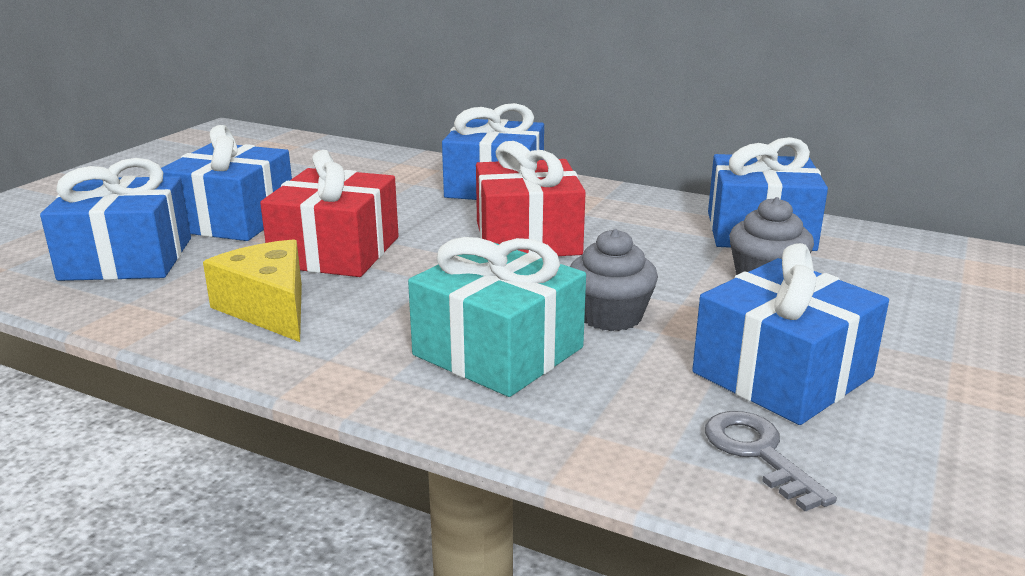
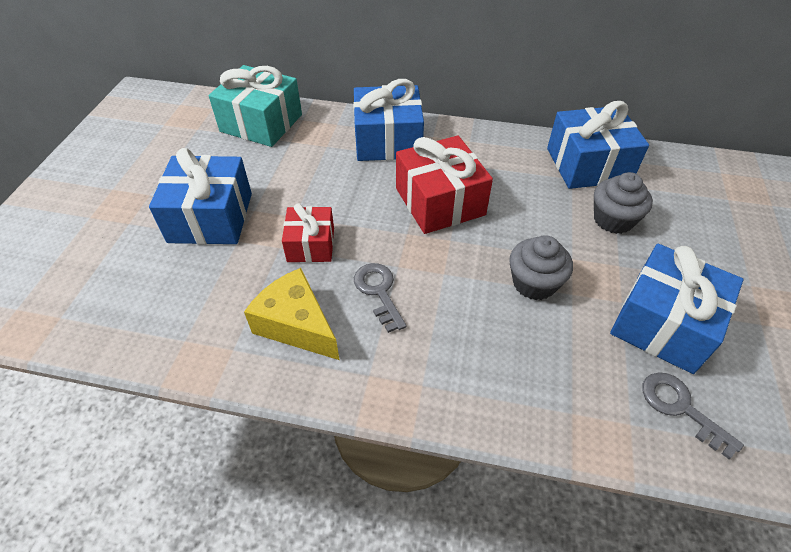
camera: 15 degrees left, 25 degrees up
blue gift [40,158,191,281] -> none
red gift [260,150,399,277] -> red gift [282,203,334,262], size x0.60
turquoise gift [408,237,586,397] -> turquoise gift moved to [209,65,302,147]
none -> grey key [354,263,406,333]

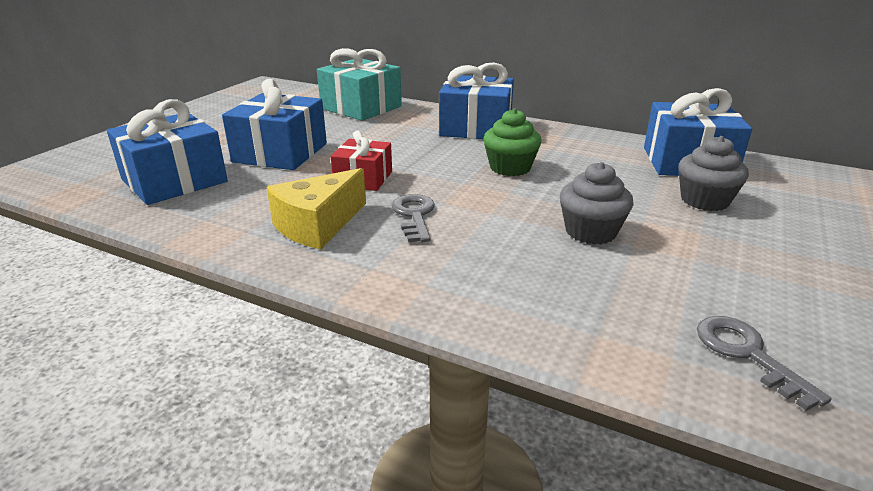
camera: 15 degrees right, 20 degrees down
yellow cheese [244,268,339,360] -> yellow cheese turned 105 degrees counterclockwise [266,168,366,249]
red gift [396,136,493,234] -> green cupcake [483,108,542,176]
blue gift [610,244,744,374] -> blue gift moved to [107,99,228,205]

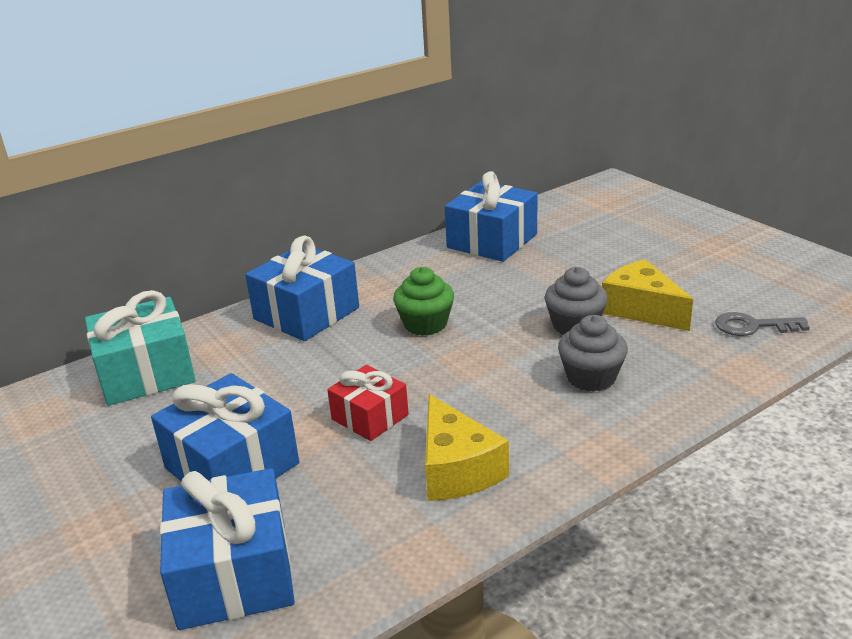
camera: 60 degrees left, 0 degrees up
grey key [391,194,435,242] -> none
grey cupcake [678,136,749,211] -> grey cupcake moved to [558,315,628,392]
none -> yellow cheese [602,259,693,331]

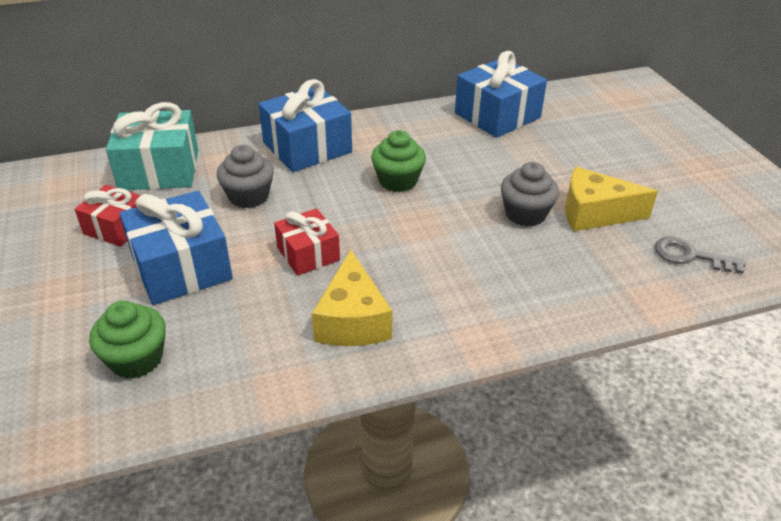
camera: 15 degrees right, 10 degrees up
blue gift [160,468,295,630] -> green cupcake [89,301,166,379]
grey cupcake [558,315,628,392] -> grey cupcake moved to [217,145,274,208]
yellow cheese [602,259,693,331] -> yellow cheese turned 60 degrees counterclockwise [565,167,658,231]
none -> red gift [75,185,141,247]

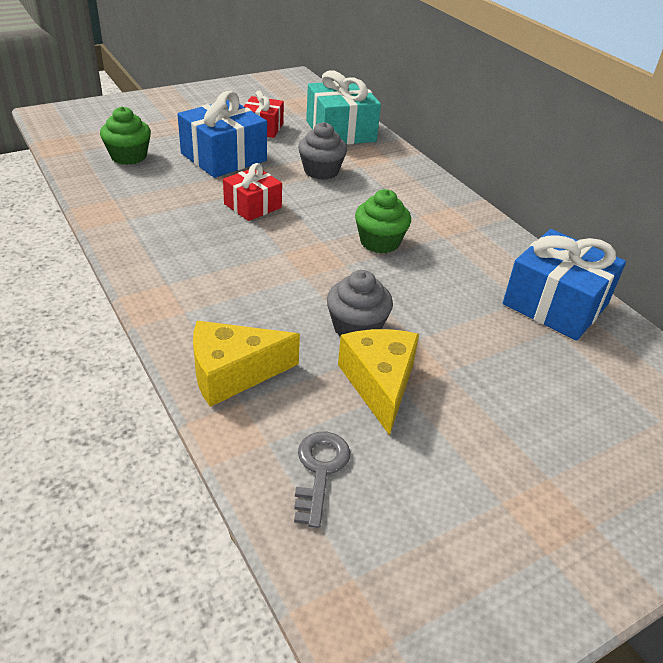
camera: 75 degrees right, 0 degrees up
blue gift [259,79,352,172] -> none
yellow cheese [312,250,392,346] -> yellow cheese moved to [193,321,300,407]

